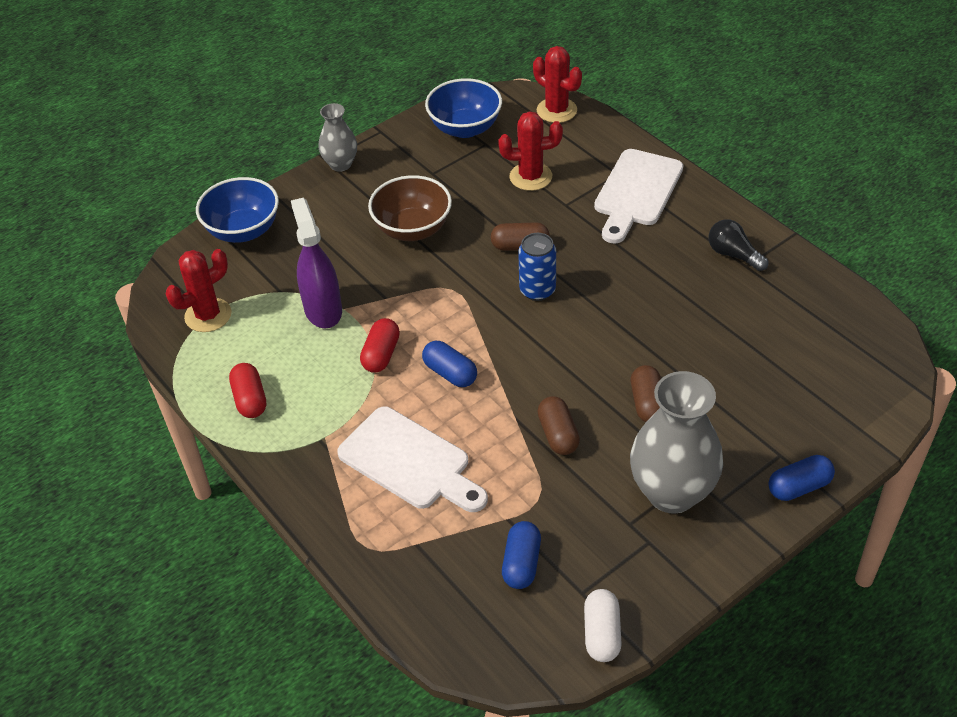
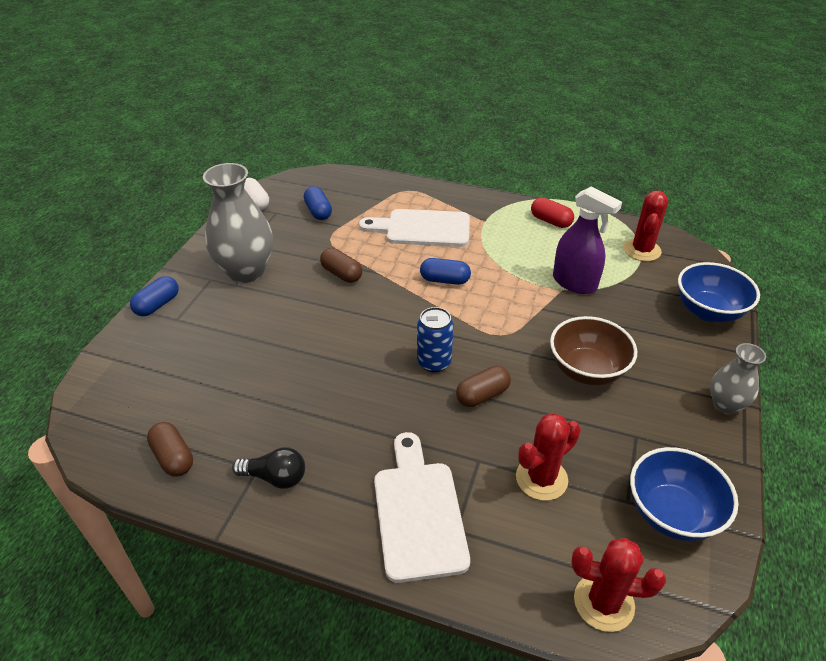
camera: 145 degrees right, 5 degrees down
red capsule [360,318,400,373] -> none
brown capsule [631,365,661,422] -> brown capsule moved to [147,422,193,477]

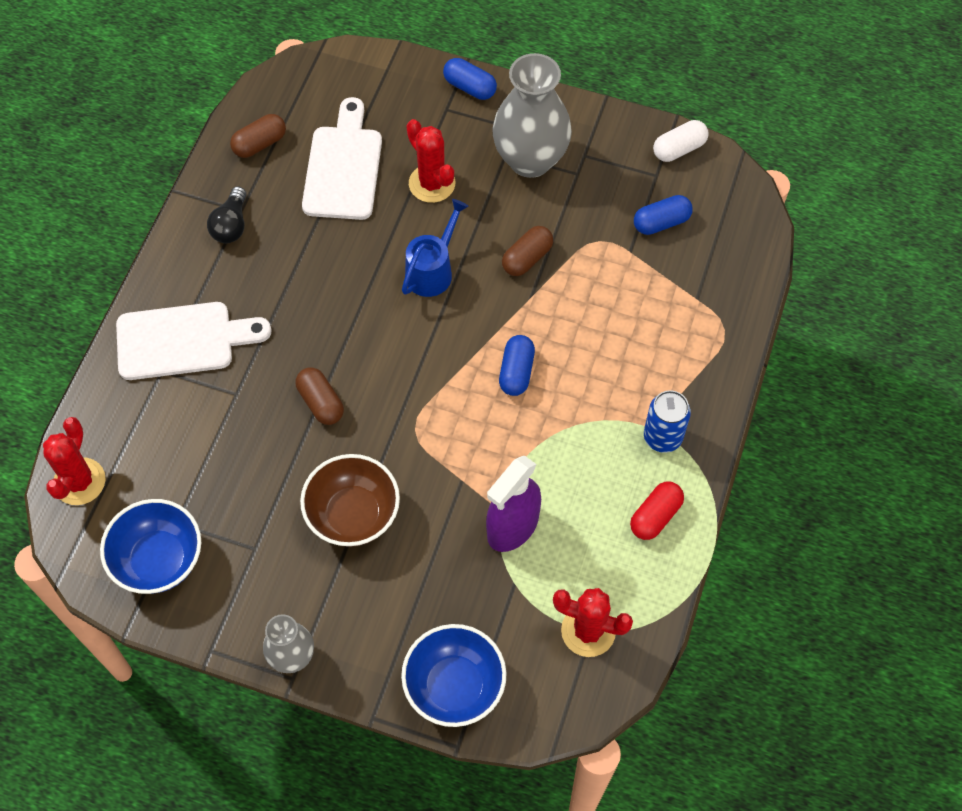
camera: 90 degrees right, 20 degrees up
white cutting board [359,209,470,247] -> white cutting board moved to [302,97,382,220]
blue can [417,307,454,372] -> blue can moved to [644,390,691,453]
red cactus [516,413,581,501] -> red cactus moved to [406,119,455,203]
none -> blue watering can [402,199,469,297]

